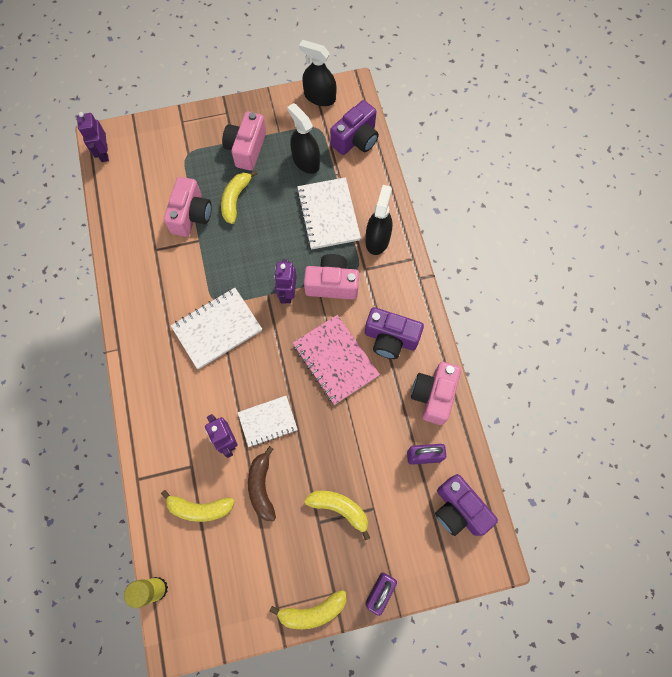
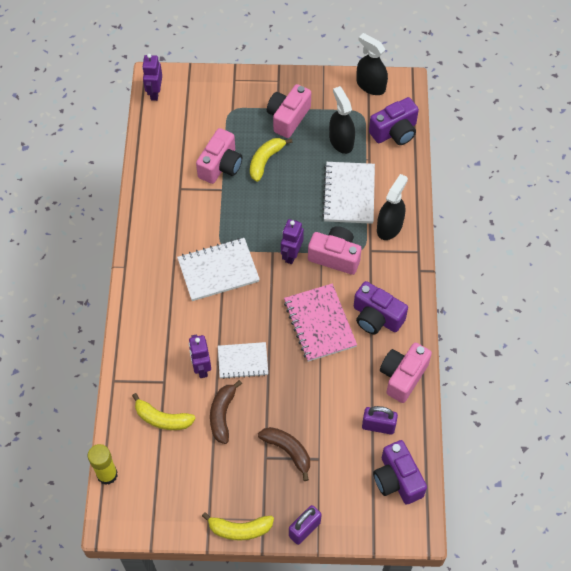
camera: 15 degrees right, 10 degrees down
yellow banana [304,491,370,540] -> brown banana [258,427,310,481]

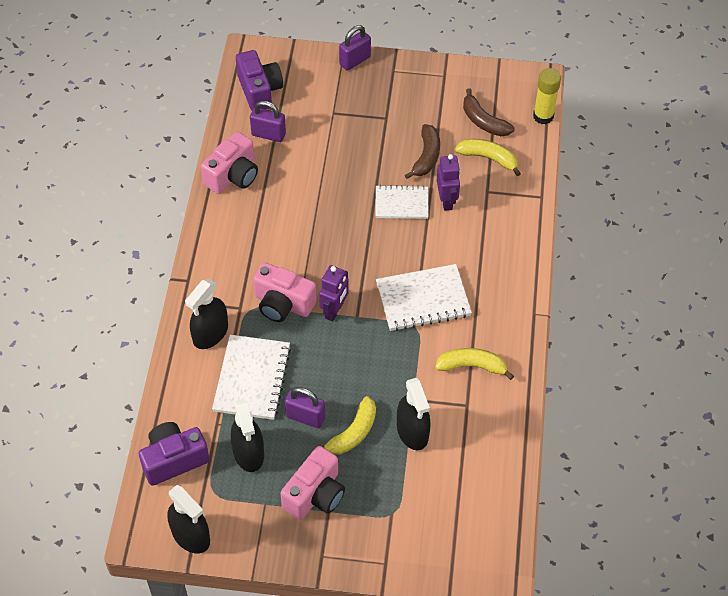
camera: 175 degrees left, 5 degrees down
purple robot [142,54,162,101] -> none
pink camera [196,128,242,184] -> black spray bottle [397,378,430,450]
yellow banana [202,512,274,541] -> yellow banana moved to [435,348,514,380]
brown banana [258,427,310,481] -> brown banana moved to [463,88,515,136]
pink notebook [284,284,357,362] -> none
purple camera [354,281,408,334] -> none
none -> purple padlock [285,387,325,428]

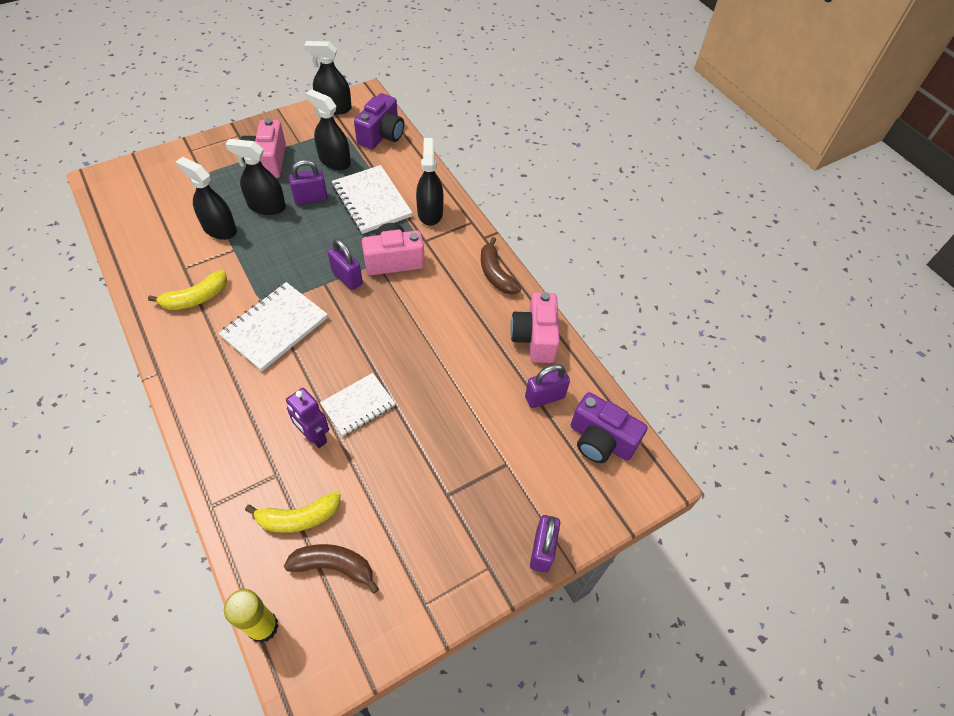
camera: 140 degrees right, 0 degrees up
yellow banana [315,396,376,455] -> black spray bottle [225,139,286,215]
purple robot [319,265,349,321] -> purple padlock [328,239,363,290]
brown banana [405,124,440,179] -> brown banana moved to [481,237,521,295]

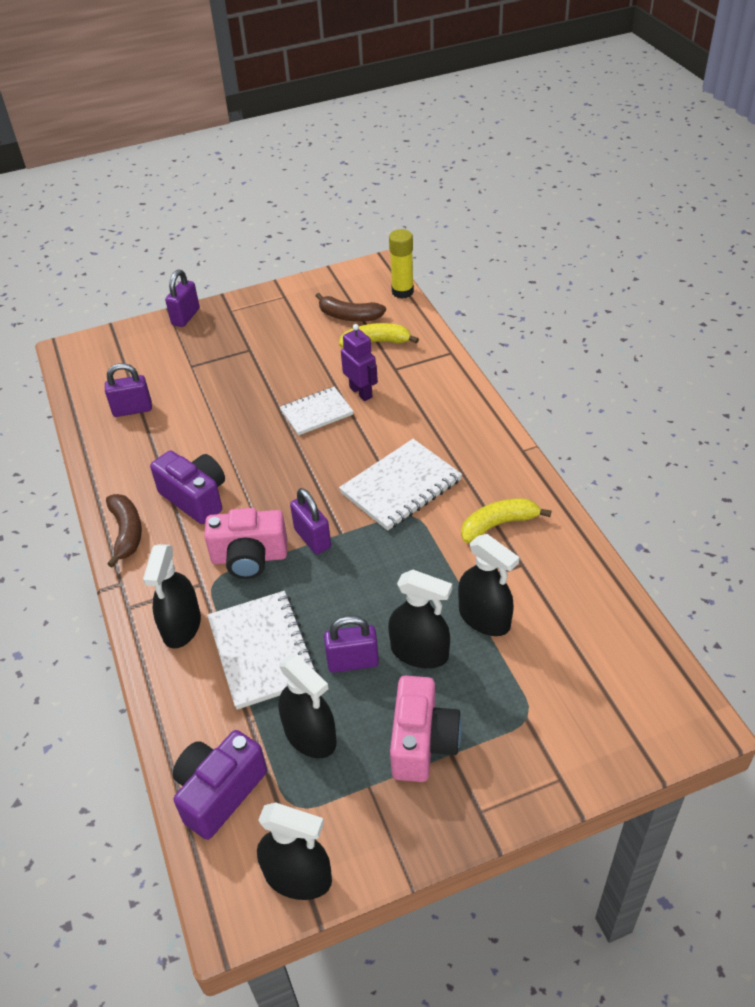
camera: 165 degrees left, 10 degrees down
pink camera [510,292,560,363] -> none
purple camera [571,392,647,463] -> purple camera moved to [150,451,225,524]

